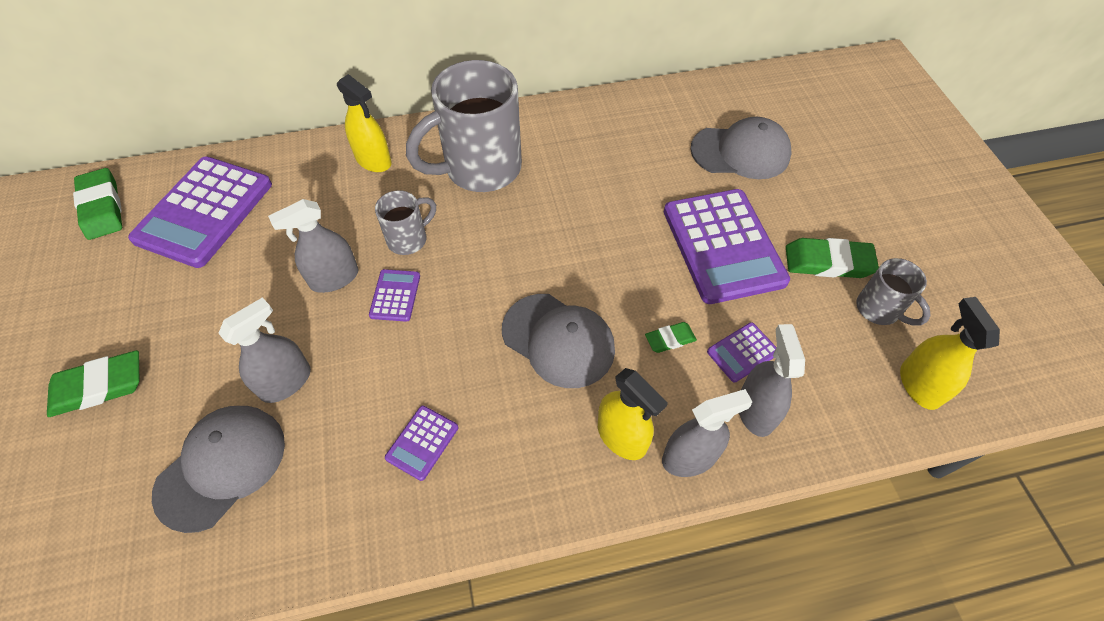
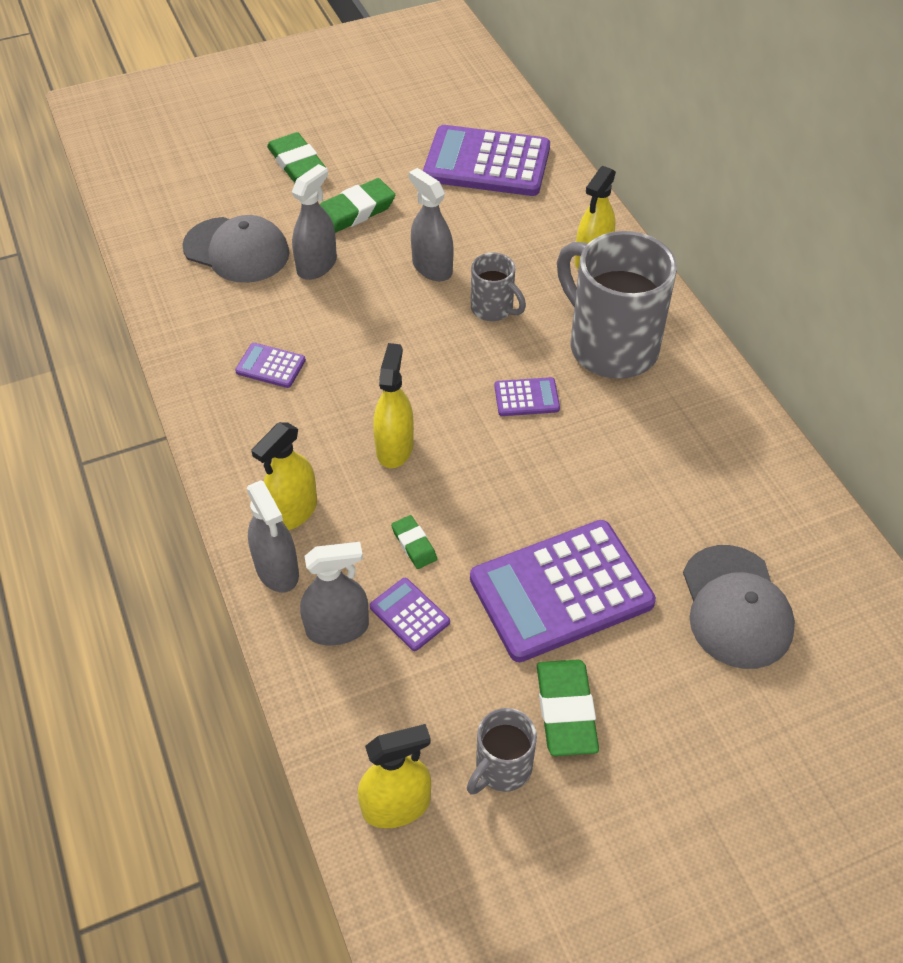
camera: 80 degrees right, 5 degrees down
green eraser [73,168,122,240] -> green eraser moved to [319,178,396,233]
grey spray bottle [218,297,311,403] -> grey spray bottle turned 90 degrees counterclockwise [292,164,337,280]
purple calculator [369,269,420,322] -> purple calculator moved to [494,377,560,416]
grey cap [502,294,615,388] -> yellow spray bottle [373,343,414,468]

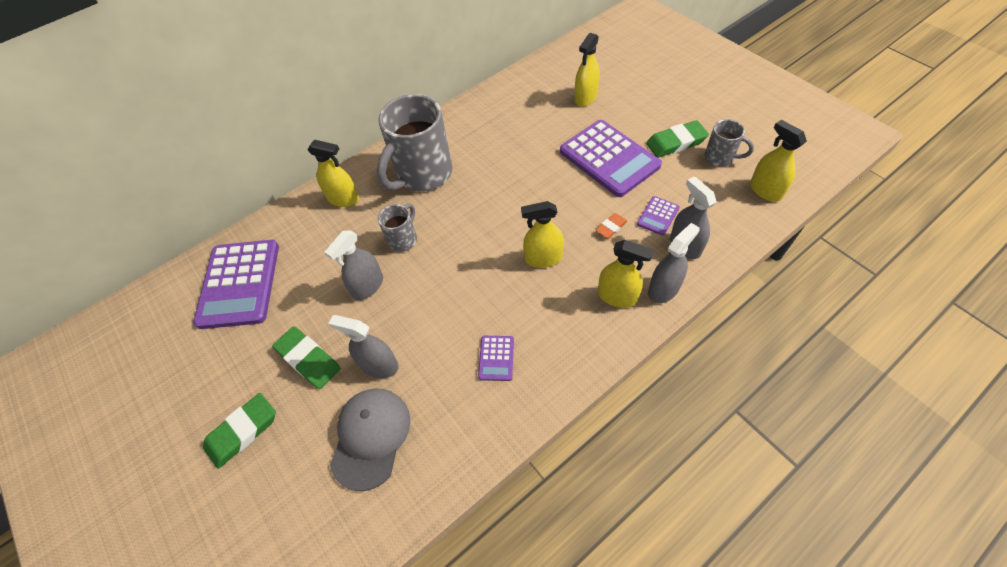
camera: 100 degrees left, 5 degrees up
green eraser [391,515,437,569] -> orange eraser [596,213,627,239]
purple calculator [494,377,560,416] -> none
grey cap [683,545,795,669] -> yellow spray bottle [574,33,600,106]

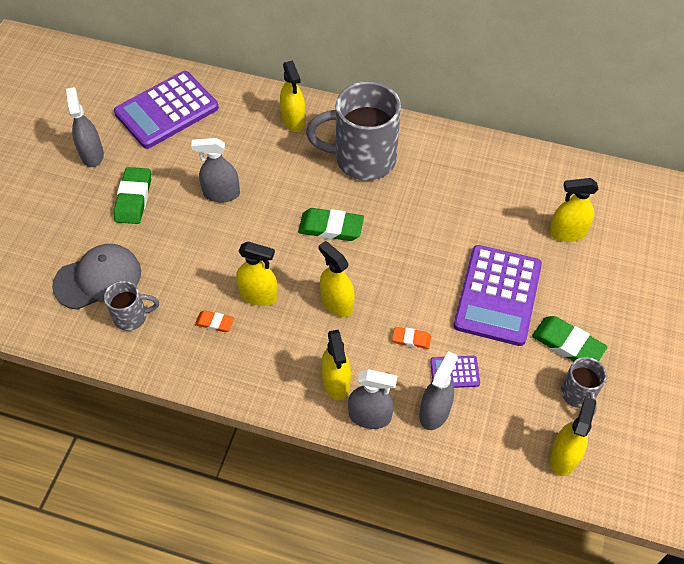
camera: 50 degrees right, 0 degrees up
green eraser [203,393,276,469] -> green eraser moved to [298,208,364,241]
grey spray bottle [328,315,399,378] -> grey spray bottle moved to [66,87,104,167]
grey mug [378,203,417,252] -> grey mug moved to [104,281,159,331]
purple calculator [478,336,514,381] -> orange eraser [195,310,234,332]
none -> yellow spray bottle [236,242,278,306]

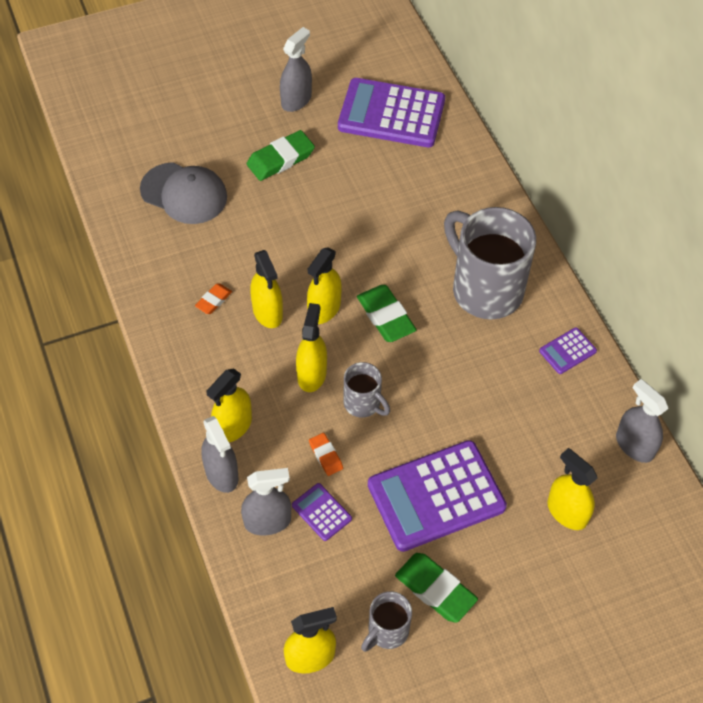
camera: 50 degrees right, 0 degrees up
grey mug [104,281,159,331] -> grey mug moved to [343,362,390,418]
grey spray bottle [191,138,240,203] -> grey spray bottle moved to [616,379,669,463]
orange eraser [195,310,234,332] -> orange eraser turned 60 degrees clockwise [195,283,232,314]
yellow spray bottle [280,60,306,132] -> yellow spray bottle moved to [307,247,342,324]
green eraser [532,316,607,361] -> green eraser turned 45 degrees counterclockwise [395,553,478,623]
none -> purple calculator [539,327,597,374]

